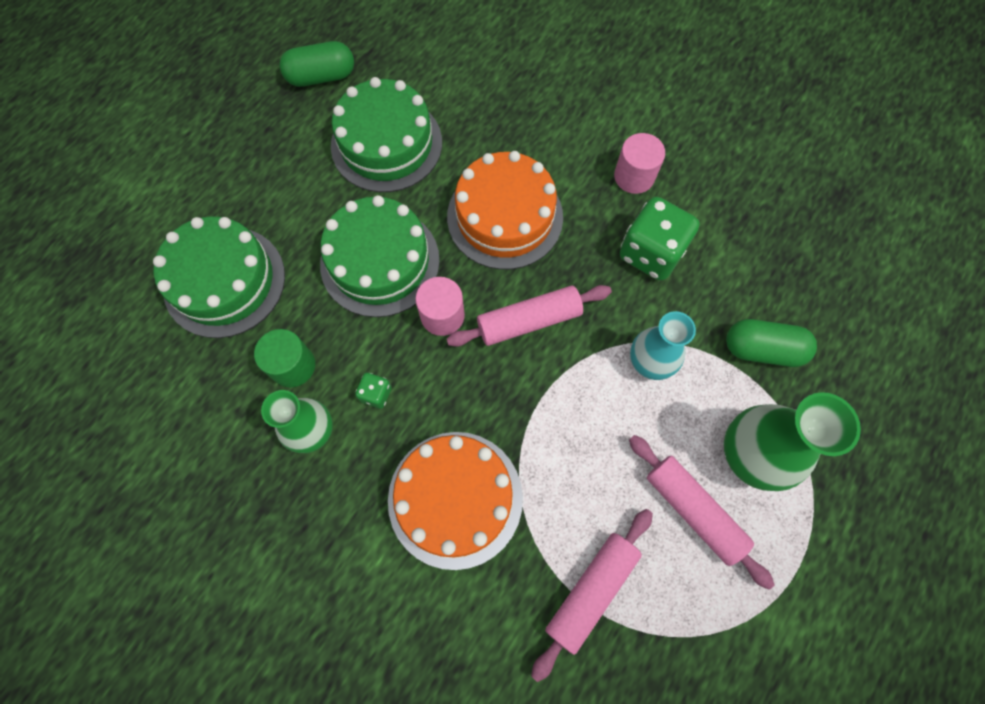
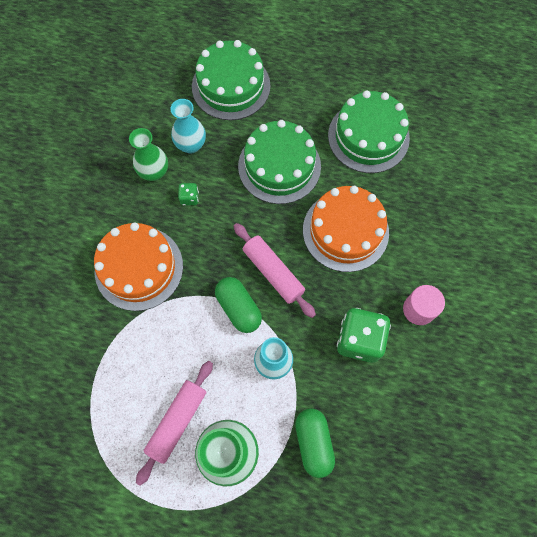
camera: 70 degrees right, 0 degrees up
green cylinder [254,329,315,387] -> turquoise vase [170,99,206,153]
green capsule [279,41,354,87] -> green capsule moved to [215,277,262,333]
pink cylinder [415,277,465,336] -> none
pink rolling pin [531,509,653,682] -> none

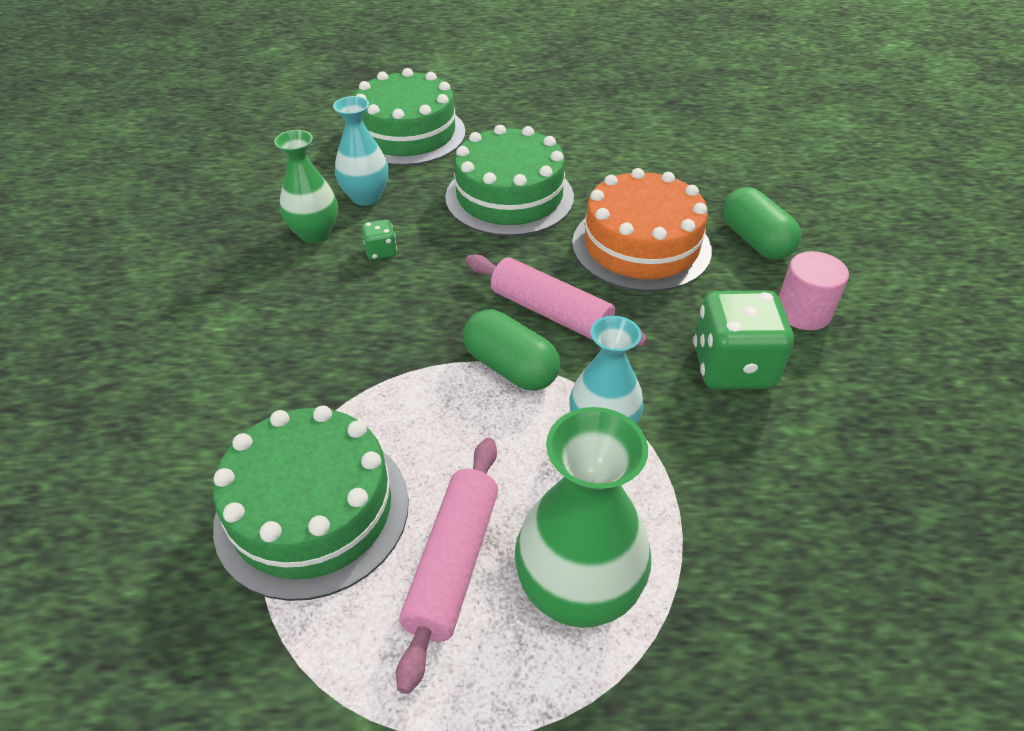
camera: 15 degrees left, 25 degrees down
orange cake [94,223,183,311] -> none
green capsule [295,408,335,478] -> green capsule moved to [722,187,801,260]
green cake [328,90,410,173] -> green cake moved to [213,405,409,601]

